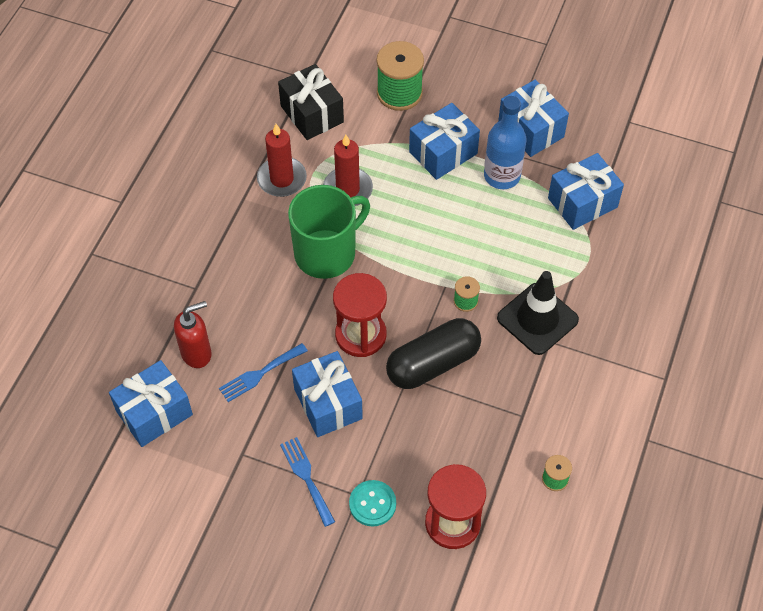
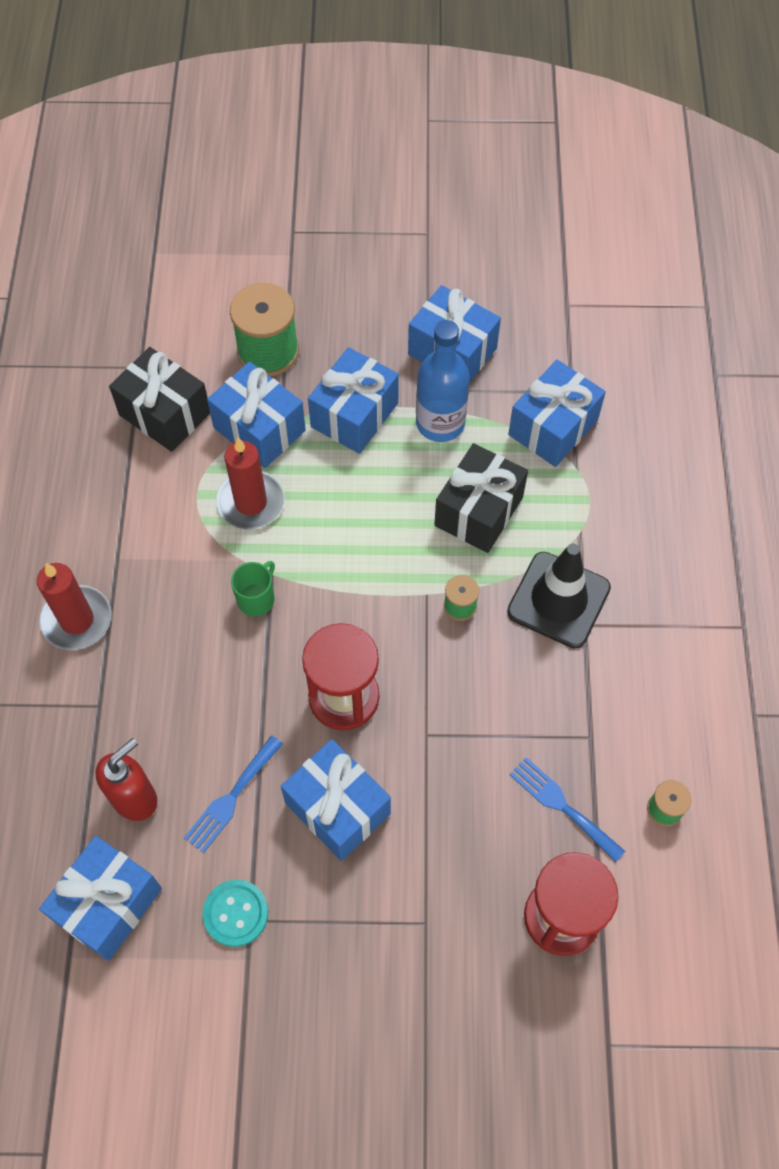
camera: 20 degrees left, 5 degrees up
red candle [257,124,307,197] -> red candle moved to [37,563,112,650]
blue fork [280,437,335,527] -> blue fork moved to [509,757,625,863]
green mug [288,185,370,279] -> green mug [231,561,275,616], size x0.45
turquoise button [349,480,396,527] -> turquoise button moved to [202,880,268,947]
black capsule [386,318,481,389] -> none
none -> blue gift [207,362,306,468]
none -> black gift [434,443,528,553]

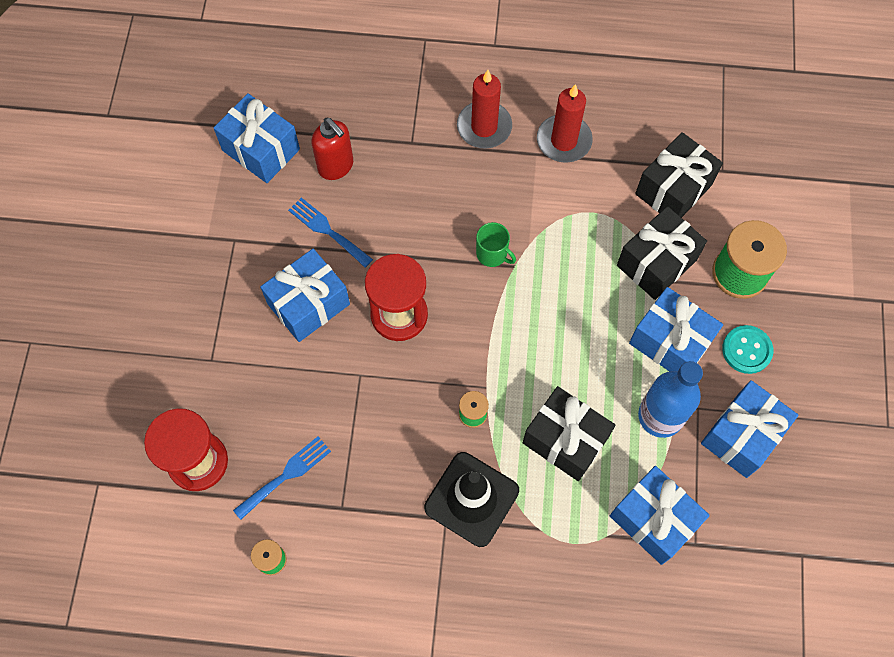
camera: 95 degrees right, 5 degrees up
turquoise button [202,880,268,947] -> turquoise button moved to [722,325,773,374]
blue gift [207,362,306,468] -> black gift [617,206,707,300]
red candle [216,438,285,529] -> red candle moved to [537,84,593,163]

